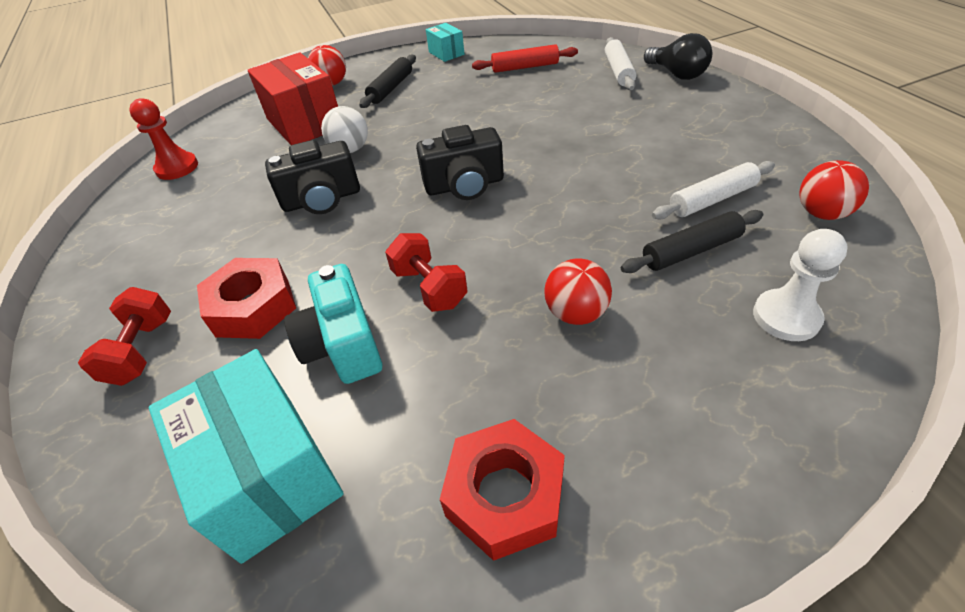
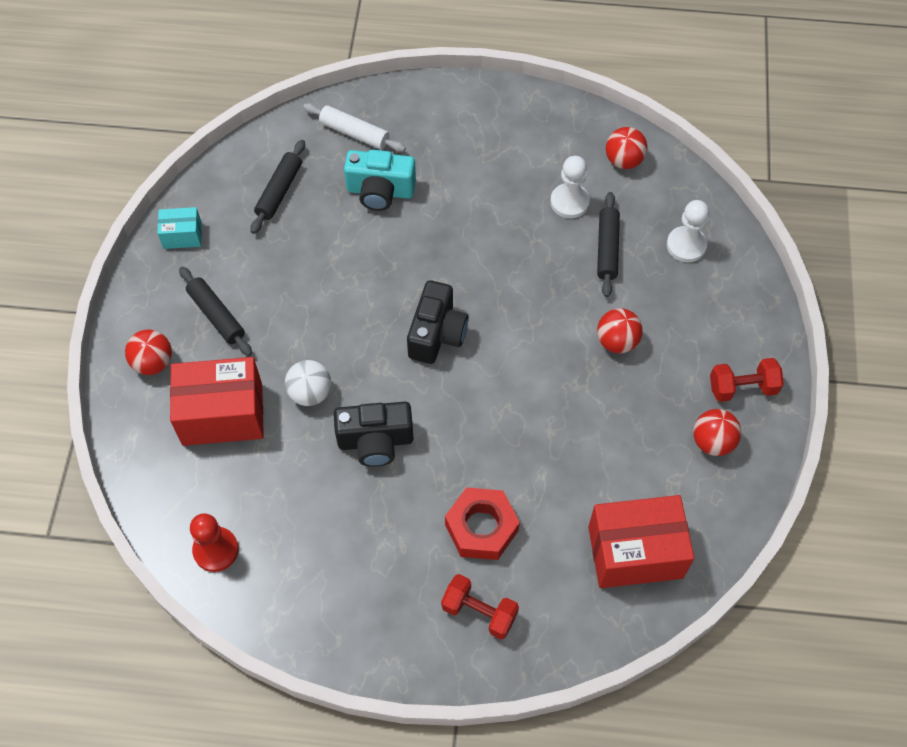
camera: 65 degrees left, 15 degrees up
turquoise box [149,349,344,564] -> red box [588,495,694,588]
black camera [265,140,360,214] -> black camera turned 75 degrees clockwise [334,402,414,467]
turquoise camera [284,264,382,384] -> turquoise camera moved to [344,150,416,211]
red dumbbell [385,233,467,312] -> red dumbbell moved to [710,358,784,402]
red nut [440,419,565,561] -> red ball [693,409,742,456]
red rolling pin [472,44,578,73] -> black rolling pin [250,140,305,234]
black light bulb [644,33,712,80] -> none
white rolling pin [652,161,775,219] -> white pawn [550,156,590,218]

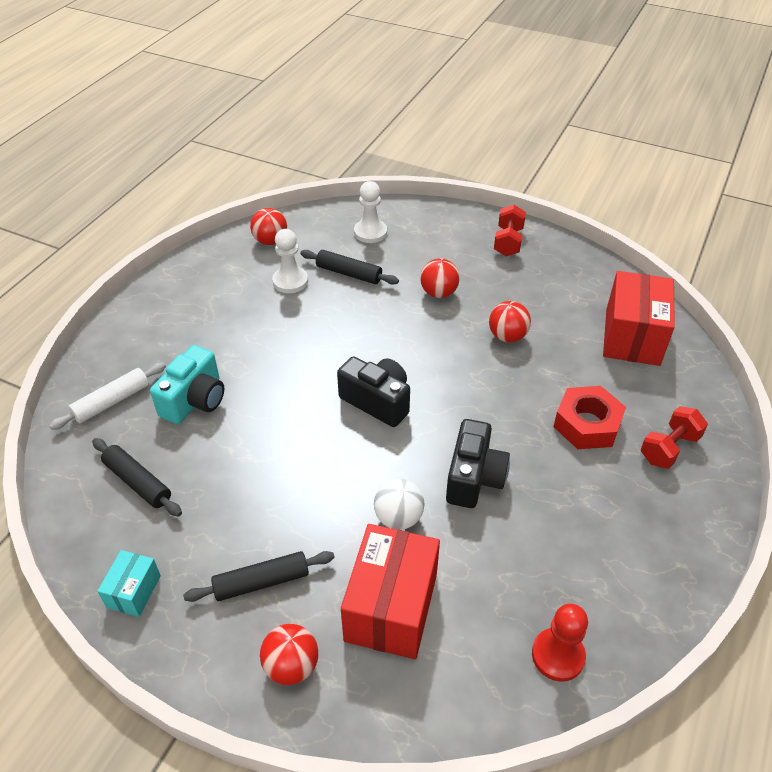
camera: 70 degrees left, 15 degrees down
red ball [693,409,742,456] -> red ball moved to [489,301,531,343]

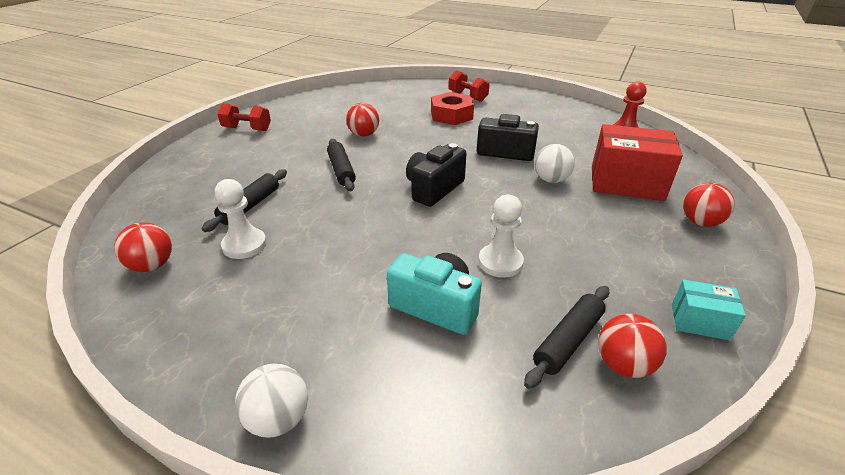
camera: 90 degrees left, 10 degrees down
white rolling pin [49,363,166,430] -> none
black rolling pin [183,551,335,602] -> black rolling pin moved to [327,139,356,191]
white pawn [354,181,387,243] -> white pawn moved to [478,195,524,278]
red ball [420,258,460,298] -> red ball moved to [598,314,666,378]
red box [603,271,675,366] -> none
none -> white ball [235,364,308,438]

